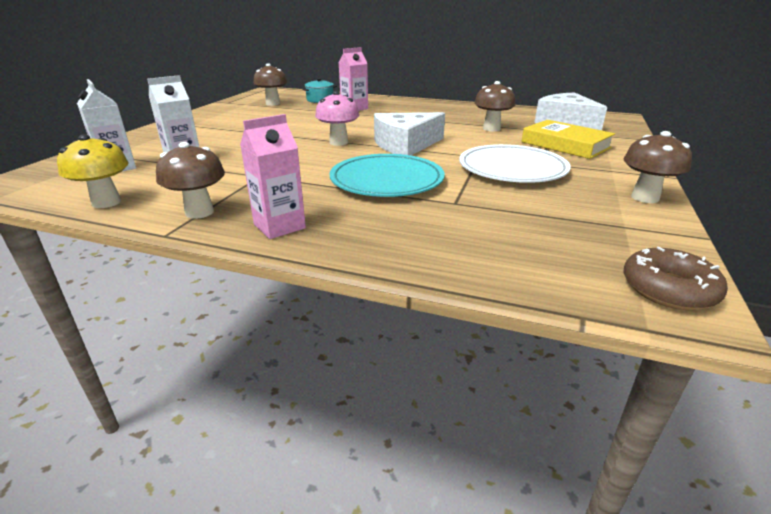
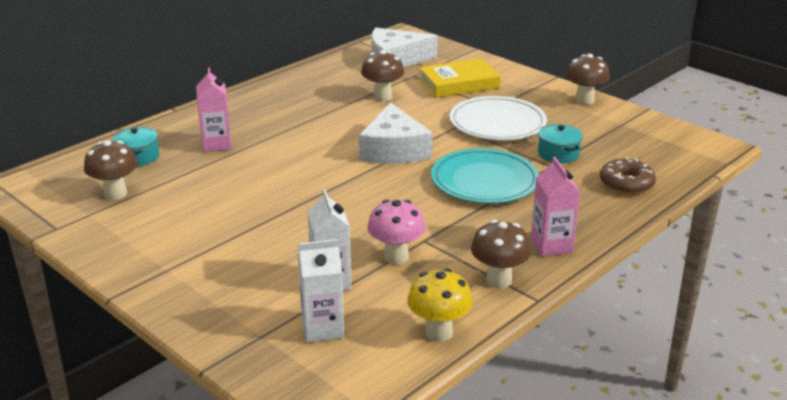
camera: 65 degrees left, 0 degrees up
pink mushroom [315,91,359,146] -> pink mushroom moved to [367,199,425,265]
brown donut [624,247,728,310] -> brown donut moved to [600,157,656,194]
none -> turquoise pot [538,124,583,163]

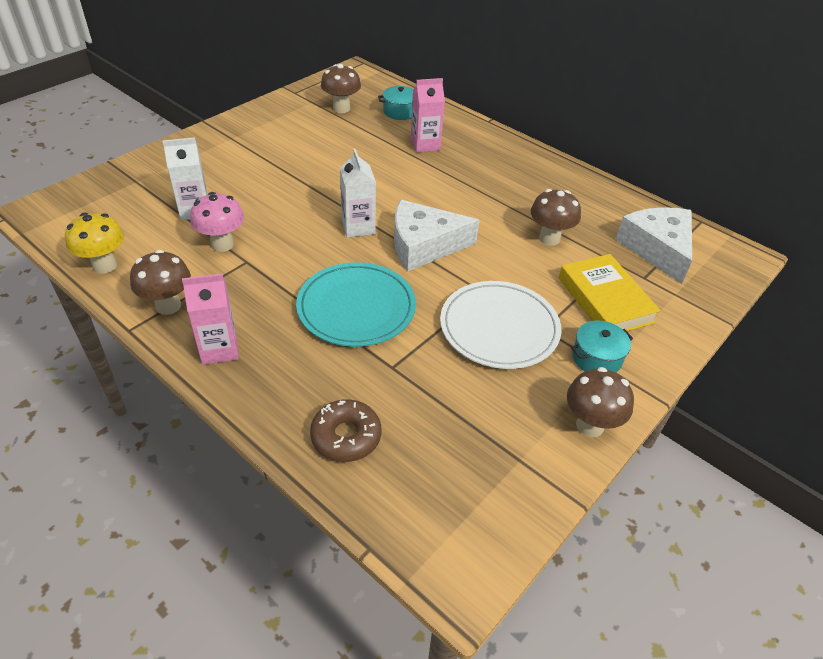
camera: 85 degrees right, 15 degrees up
white carton [298,239,344,343] -> white carton moved to [340,149,376,238]
turquoise pot [538,124,583,163] -> turquoise pot moved to [571,320,633,373]

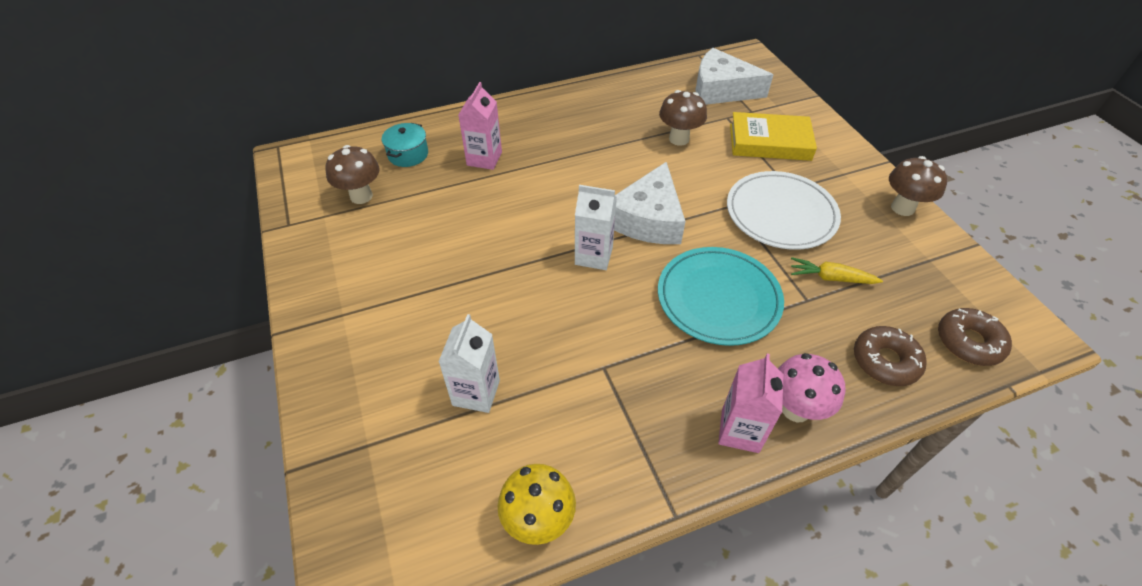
camera: 60 degrees left, 5 degrees up
brown mushroom [130,250,191,315] -> none
pink mushroom [190,192,244,252] -> pink mushroom moved to [778,353,845,422]
turquoise pot [571,320,633,373] -> none
none -> yellow carrot [791,257,883,284]
none -> brown donut [938,308,1012,366]

